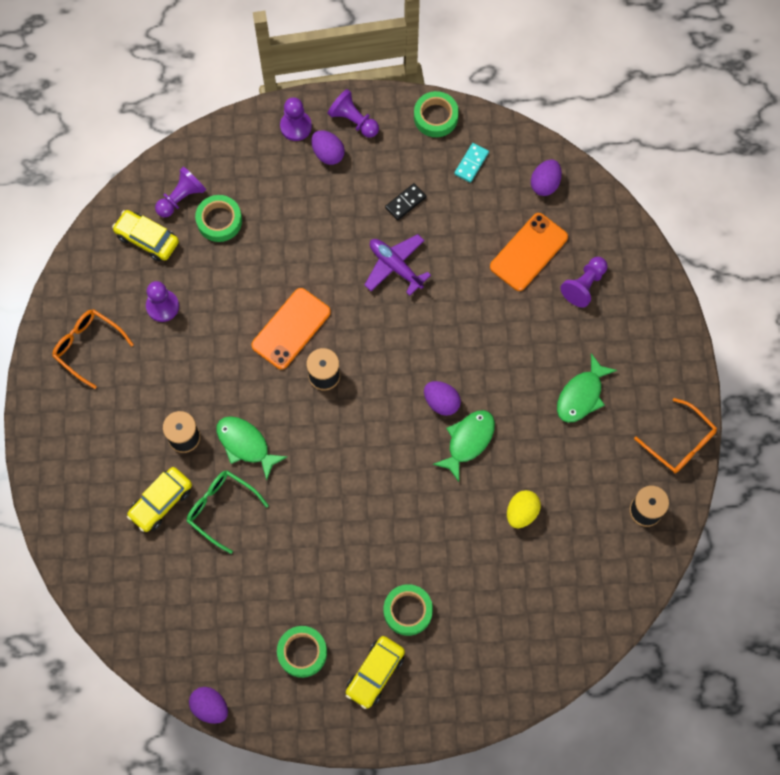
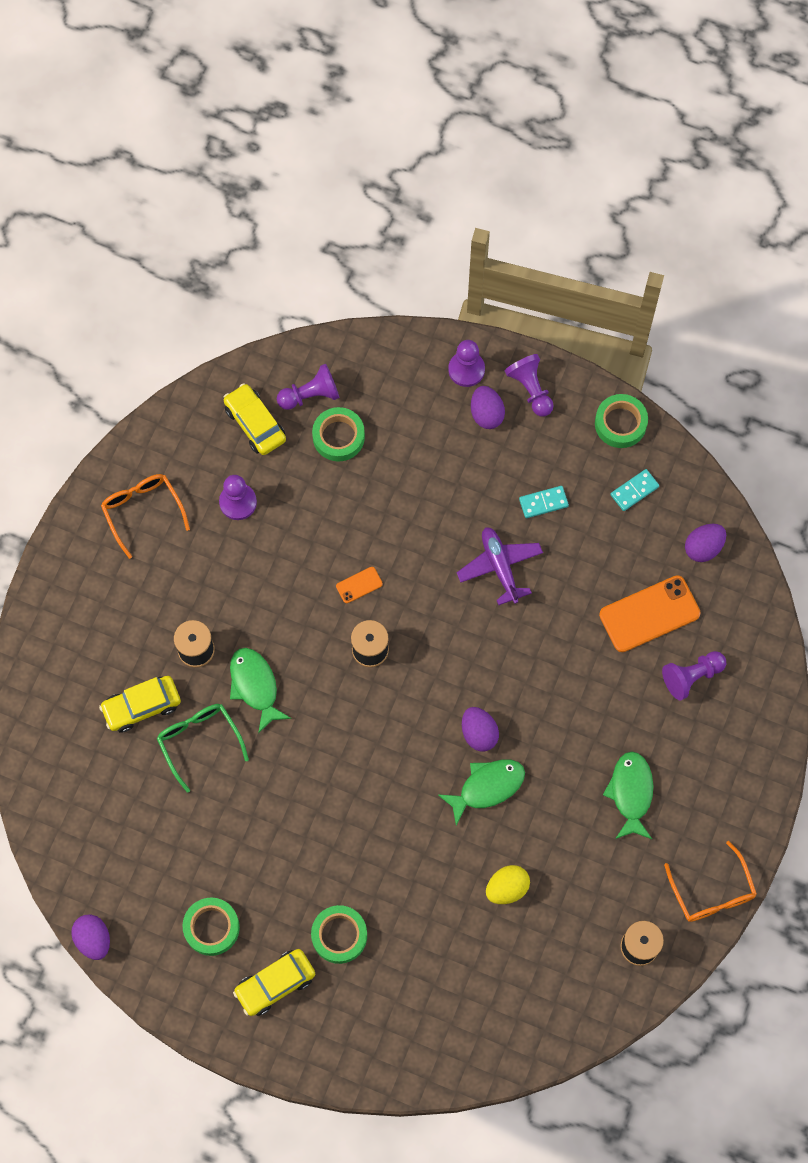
camera: 25 degrees right, 0 degrees up
orange phone [251,288,331,369] -> orange phone [336,567,383,603], size x0.47
black domino [385,183,426,221] -> turquoise domino [519,486,569,518]
green fish [557,353,617,423] -> green fish turned 120 degrees clockwise [603,751,653,839]

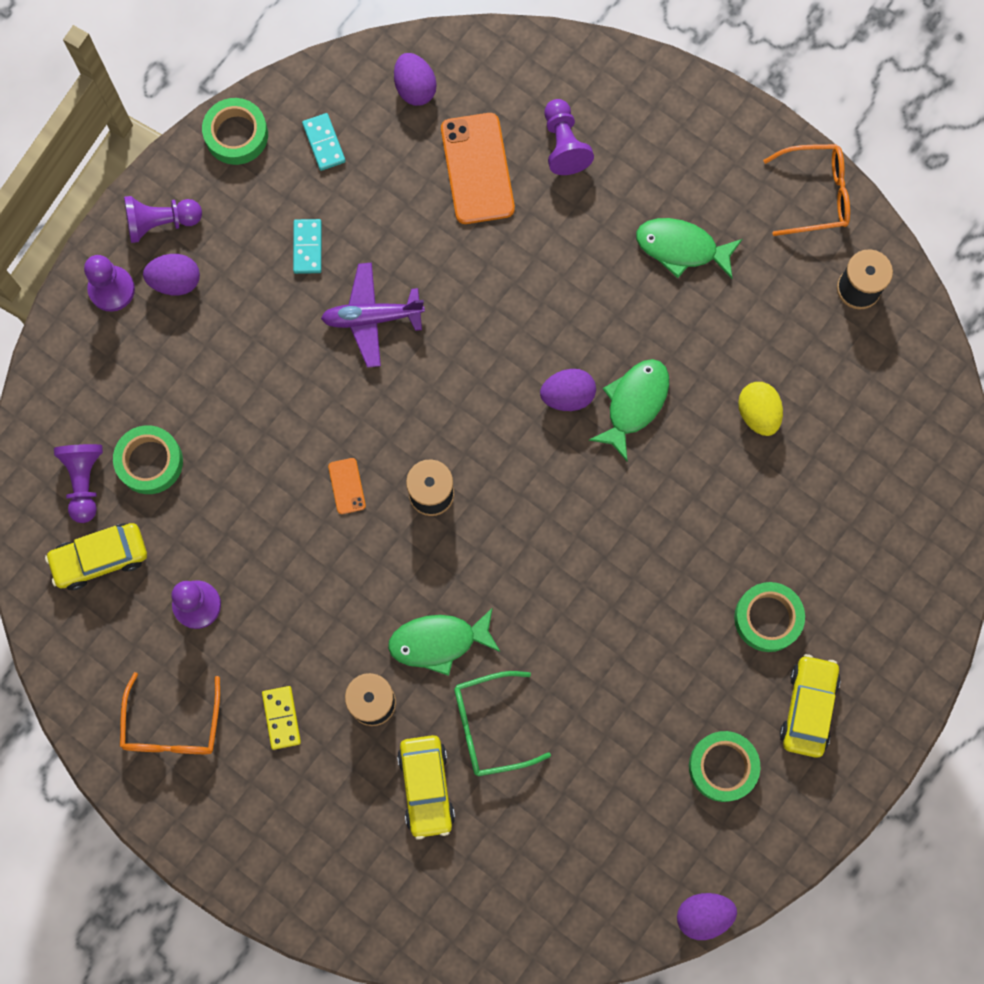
camera: 75 degrees left, 5 degrees up
orange glasses [101,474,190,559] -> orange glasses turned 75 degrees counterclockwise [120,672,220,754]
yellow car [233,949,315,1016] -> yellow car turned 150 degrees counterclockwise [780,654,841,758]
green fish [438,759,525,826] -> green fish turned 45 degrees clockwise [589,359,669,461]
none -> yellow domino [262,686,301,750]

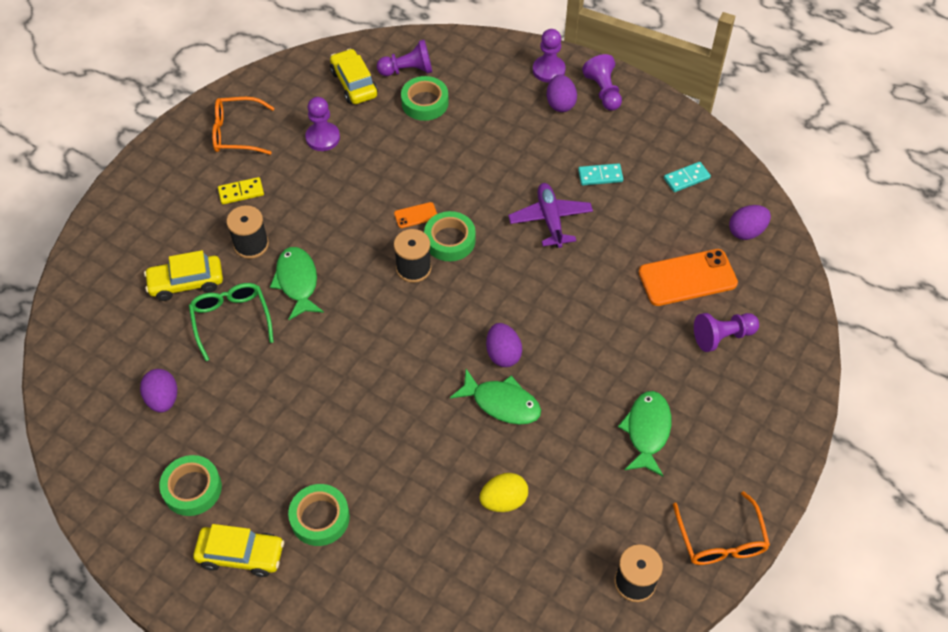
camera: 85 degrees right, 20 degrees down
green tape [202,98,268,165] -> green tape moved to [424,211,476,261]
purple egg [677,893,737,940] -> purple egg moved to [140,369,177,413]

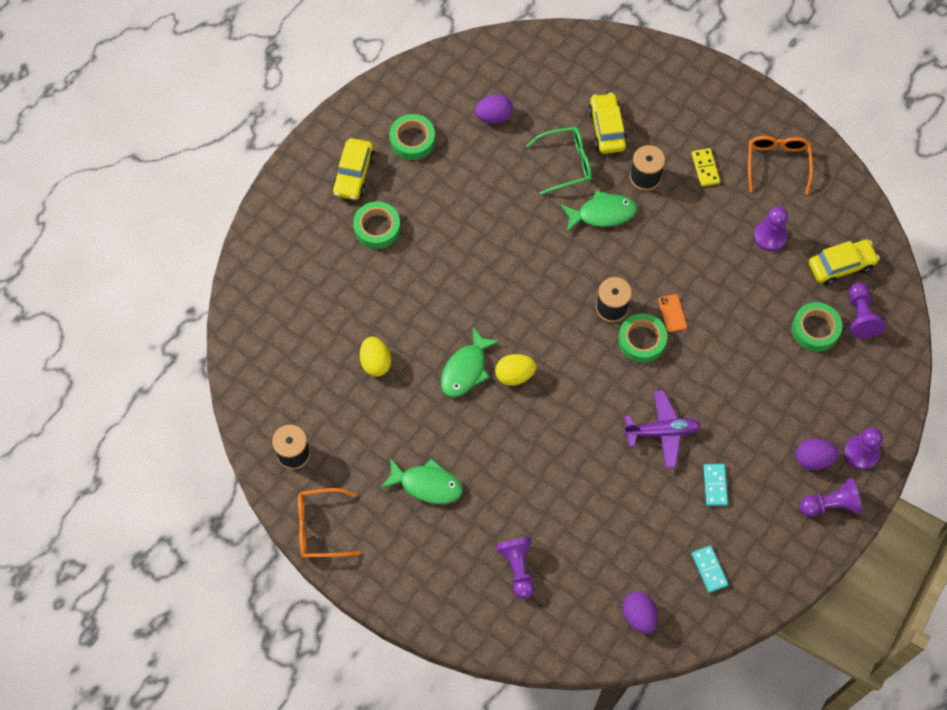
camera: 95 degrees right, 10 degrees up
purple egg [486,323,522,367] -> yellow egg [495,354,536,386]
orange phone [639,249,738,306] -> none

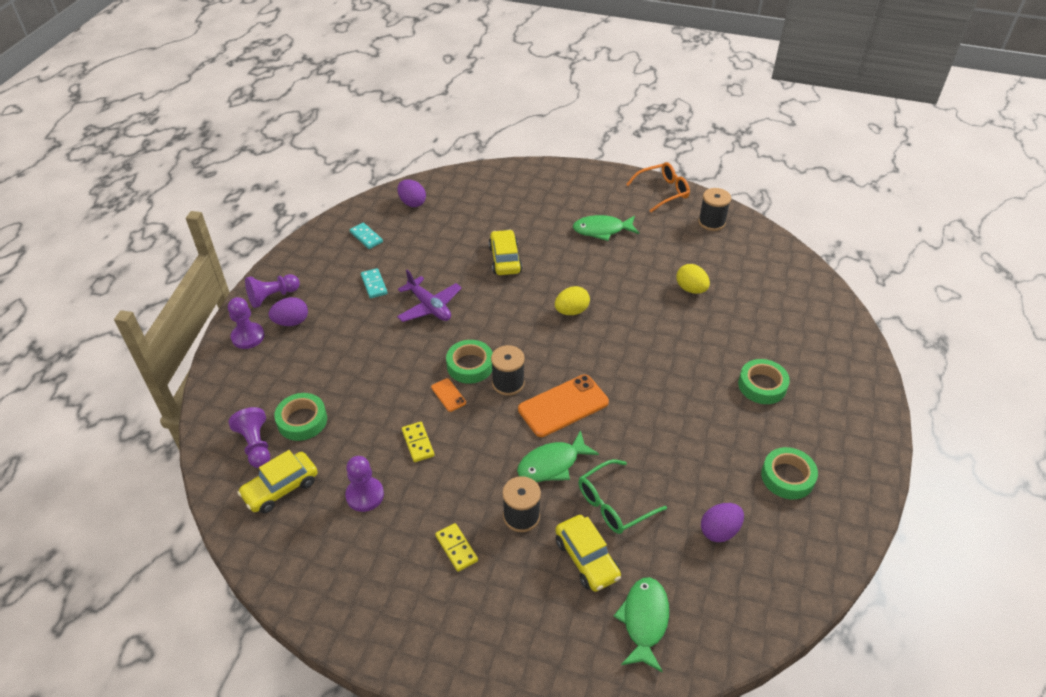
camera: 160 degrees right, 20 degrees down
yellow car [332,138,375,200] -> yellow car moved to [488,230,522,275]
green fish [441,326,500,397] -> green fish moved to [613,577,669,672]
purple pawn [496,537,535,599] -> none
purple plane [623,390,701,468] -> purple plane turned 105 degrees counterclockwise [397,270,462,322]
orange glasses [748,136,813,194] -> none
none -> yellow domino [402,422,434,462]
none -> orange phone [518,375,609,437]

